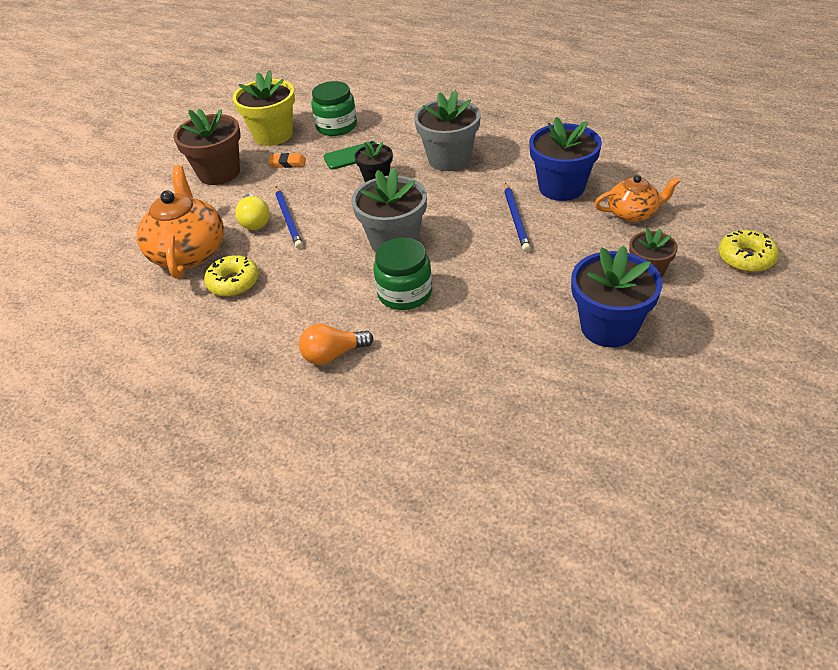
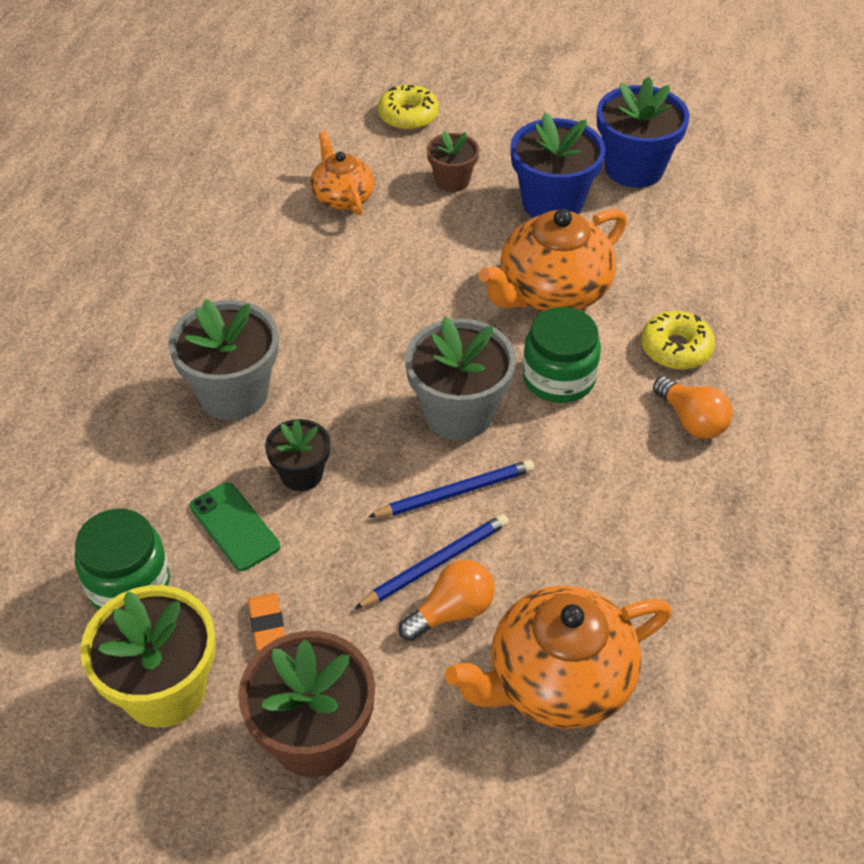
camera: 110 degrees left, 5 degrees up
yellow donut [204,255,259,297] -> yellow donut moved to [641,311,715,370]
yellow light bulb [235,194,270,230] -> orange light bulb [399,560,495,641]
blue pencil [504,183,531,252] -> blue pencil moved to [368,460,534,518]
blue flower pot [529,117,602,201] -> blue flower pot moved to [597,76,690,188]
none -> orange teapot [478,209,627,311]

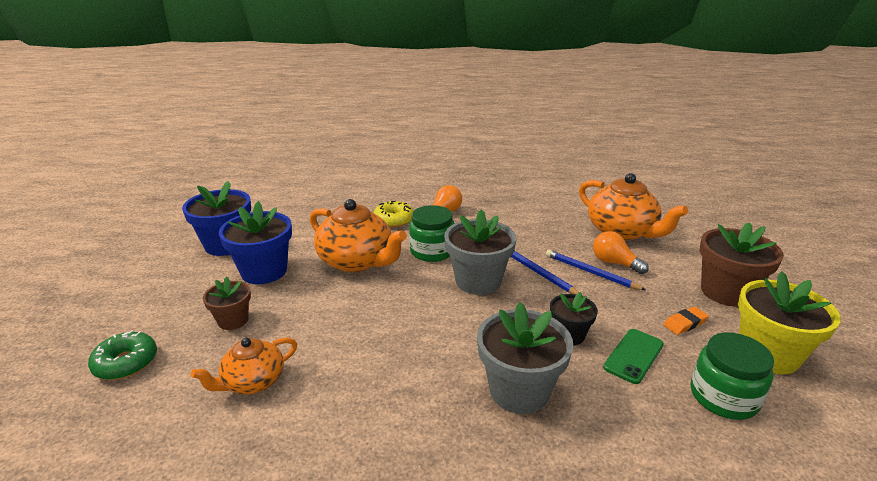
camera: 105 degrees left, 20 degrees down
yellow donut [378,85,439,130] -> green donut [88,330,157,380]

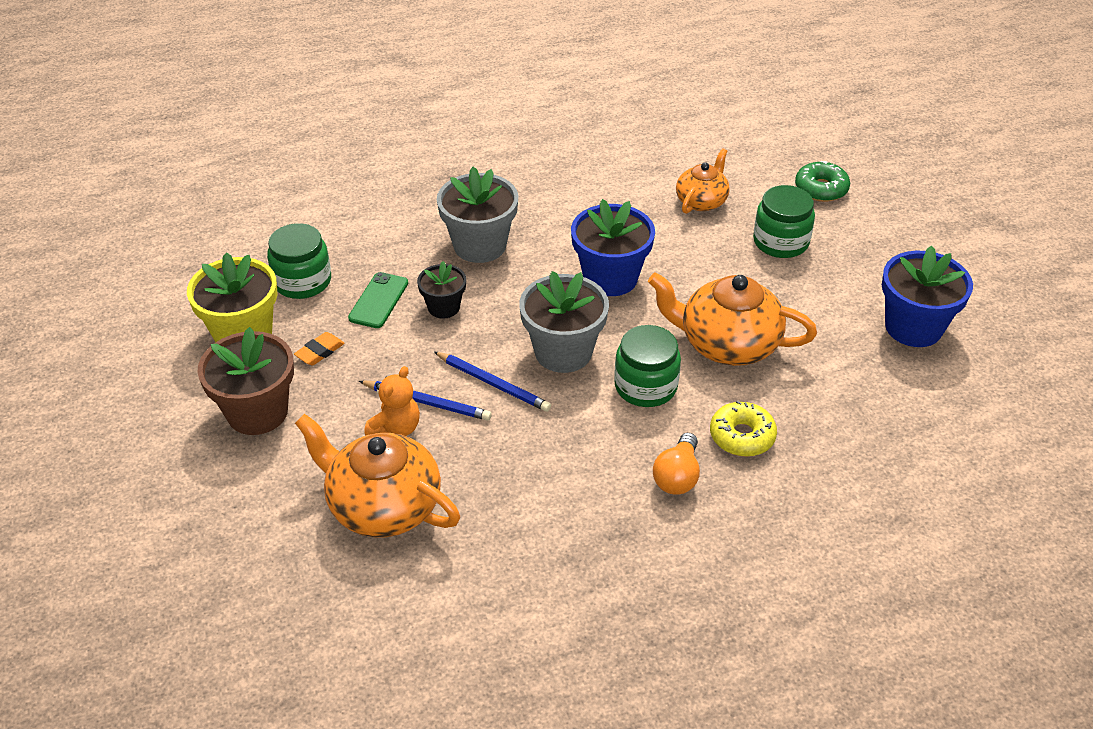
camera: 160 degrees right, 15 degrees up
brown flower pot [203,276,251,330] -> green jar [753,185,815,258]
blue flower pot [219,201,292,284] -> blue flower pot moved to [571,199,655,296]
orange light bulb [593,231,649,274] -> orange teddy bear [365,366,420,436]

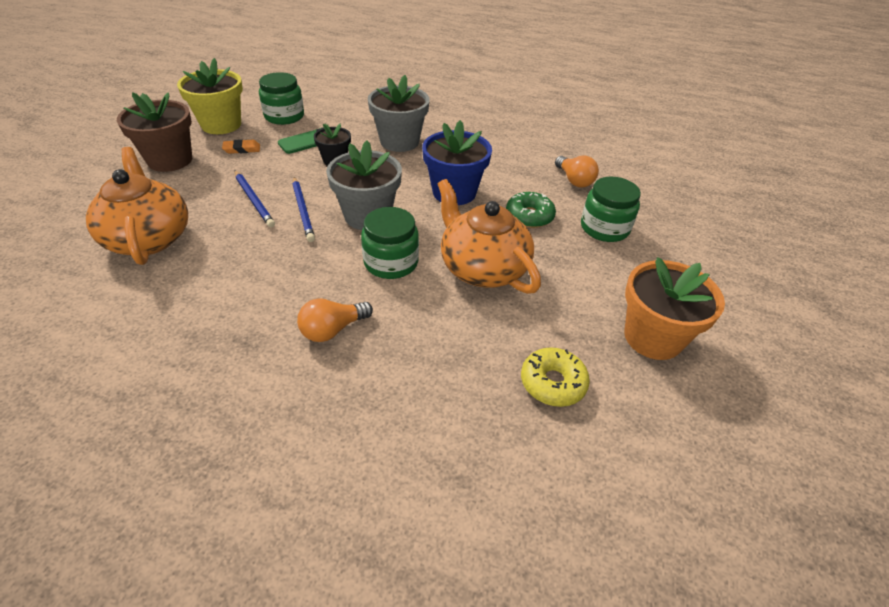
camera: 35 degrees right, 0 degrees up
orange teddy bear [365,366,420,436] -> none
orange teapot [676,148,730,214] -> orange light bulb [555,156,599,188]
yellow donut [710,401,777,457] -> yellow donut moved to [521,347,590,407]
green donut [795,161,850,202] -> green donut moved to [506,192,556,228]
blue flower pot [882,246,973,347] -> orange flower pot [624,257,725,360]

